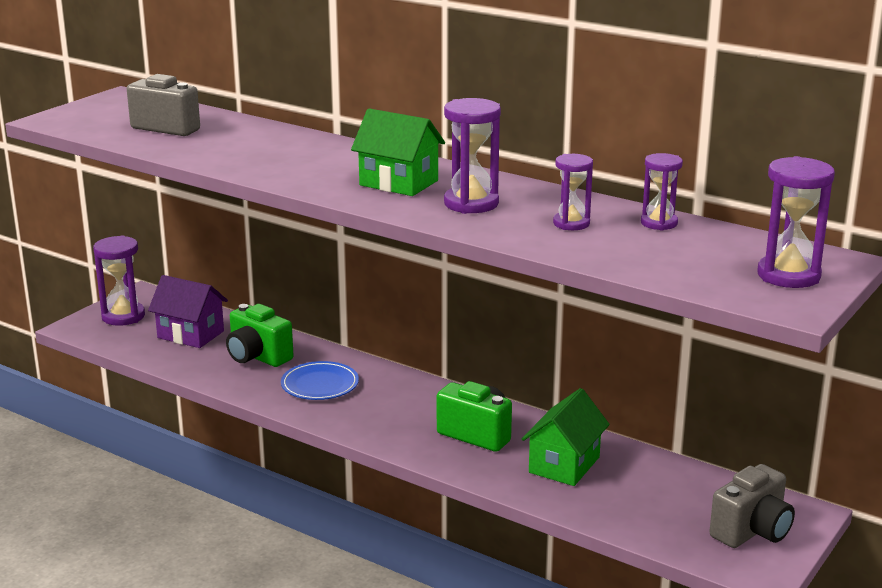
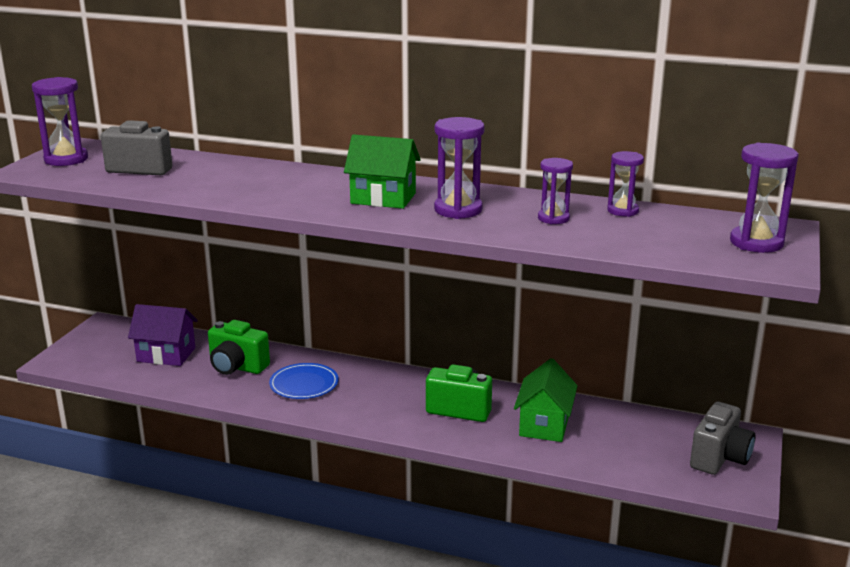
camera: 15 degrees left, 0 degrees up
purple hourglass [93,236,145,326] -> purple hourglass moved to [32,77,88,166]

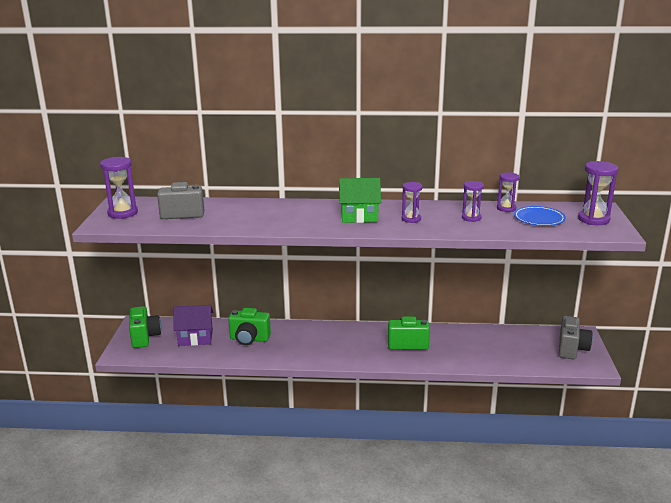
camera: 15 degrees left, 0 degrees up
blue plate [269,363,339,399] -> blue plate moved to [514,206,566,226]
purple hourglass [434,117,485,219] -> purple hourglass [402,182,423,223], size x0.65
green house [514,358,578,442] -> none
none -> green camera [129,306,161,348]

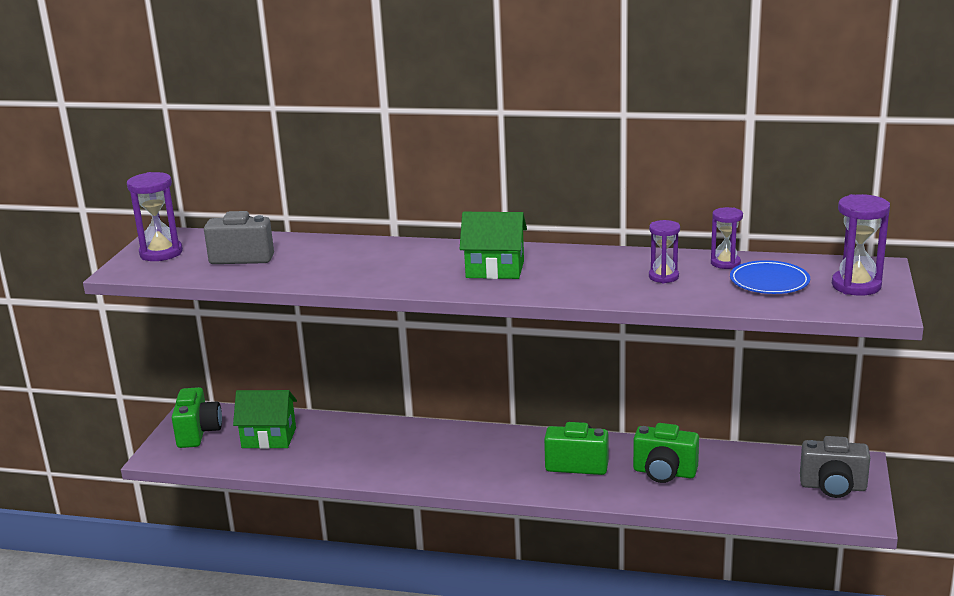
camera: 10 degrees right, 0 degrees up
purple house [173,305,213,346] -> green house [233,390,297,449]
green camera [228,308,271,345] -> green camera moved to [633,423,699,483]
purple hourglass [402,182,423,223] -> none
grey camera [559,316,593,359] -> grey camera turned 75 degrees clockwise [800,436,870,498]

